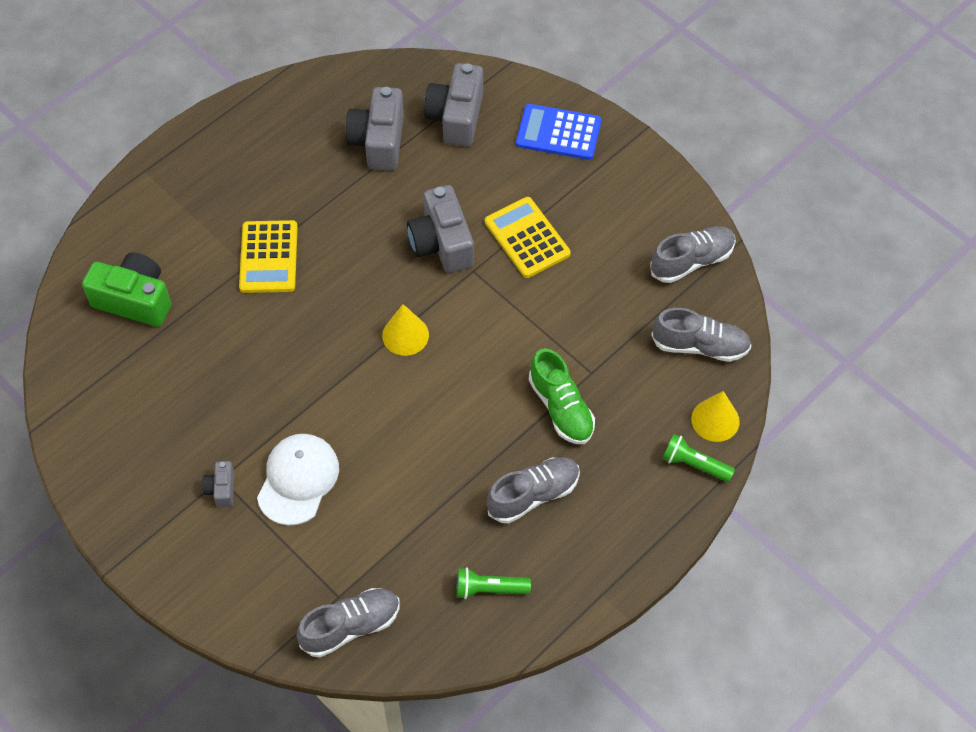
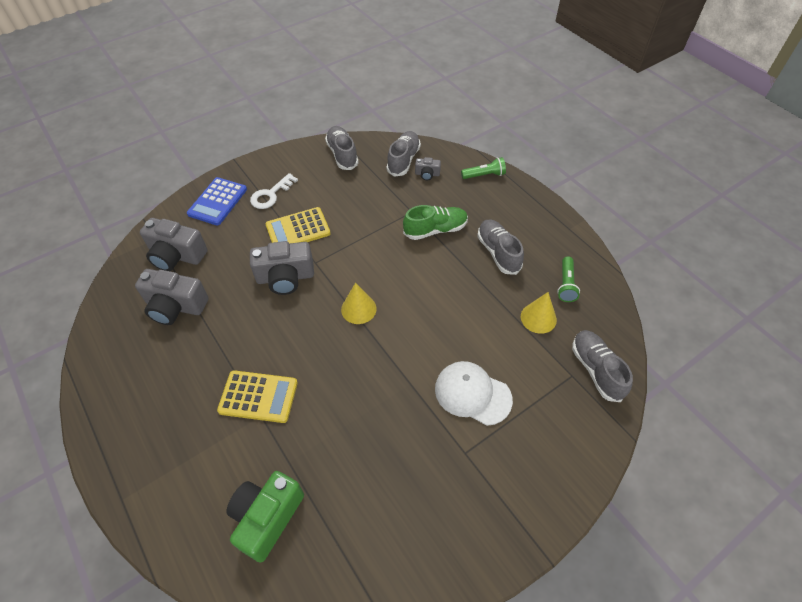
camera: 80 degrees left, 5 degrees down
grey camera [202,461,234,507] -> grey camera moved to [415,157,441,180]
green flashlight [662,434,735,482] -> green flashlight turned 135 degrees counterclockwise [461,157,506,179]
yellow cone [691,391,740,442] -> yellow cone moved to [521,292,557,334]
none -> white key [250,173,298,209]

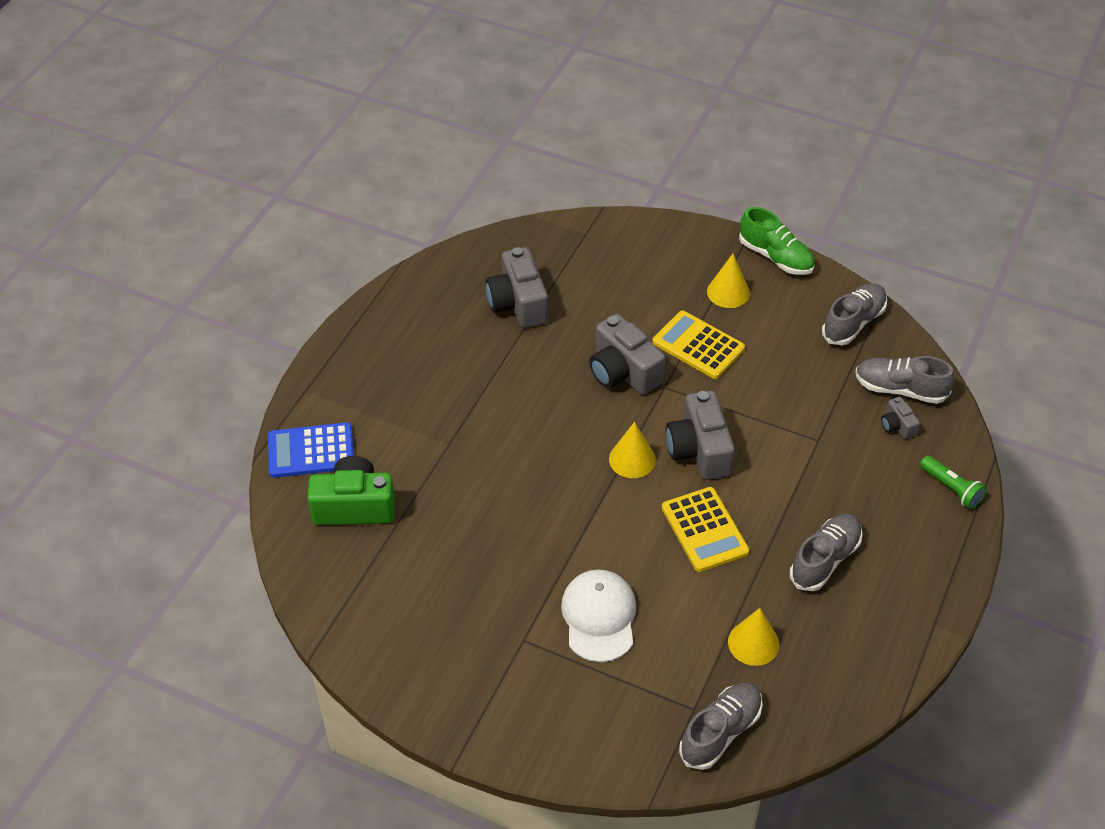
camera: 60 degrees right, 5 degrees down
grey camera [140,218,207,271] -> grey camera moved to [666,391,735,480]
blue calculator [187,177,247,226] -> blue calculator moved to [268,422,354,478]
yellow calculator [217,370,298,423] -> yellow calculator moved to [662,487,749,572]
white key [250,173,298,209] -> yellow cone [707,254,750,308]
grey shoe [386,131,421,177] -> grey shoe turned 150 degrees counterclockwise [855,356,954,404]
green shoe [403,205,468,240] -> green shoe moved to [739,207,815,275]
green flashlight [557,256,580,302] -> none

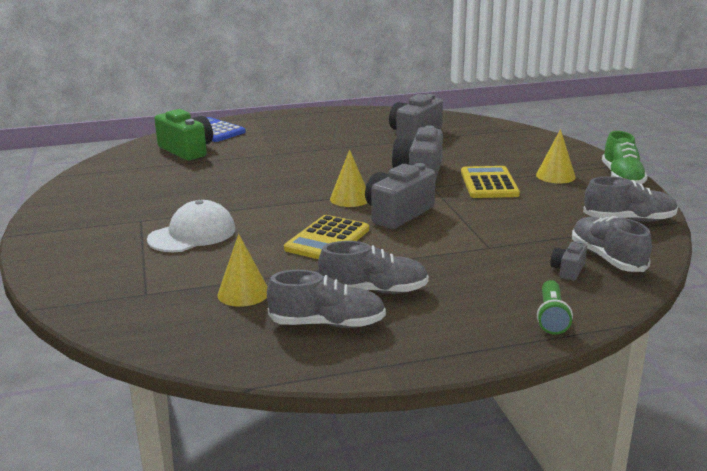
camera: 50 degrees right, 25 degrees down
grey shoe [679,683,763,770] -> grey shoe moved to [267,270,386,328]

